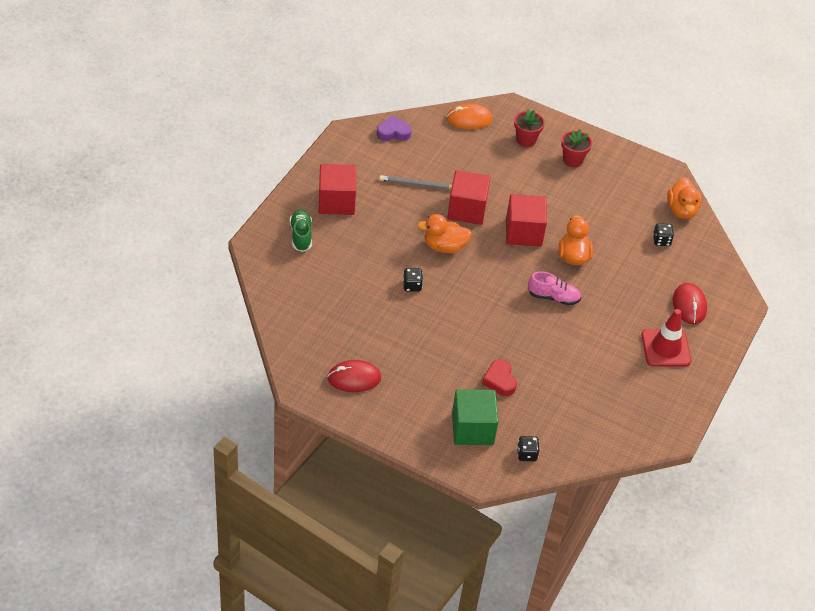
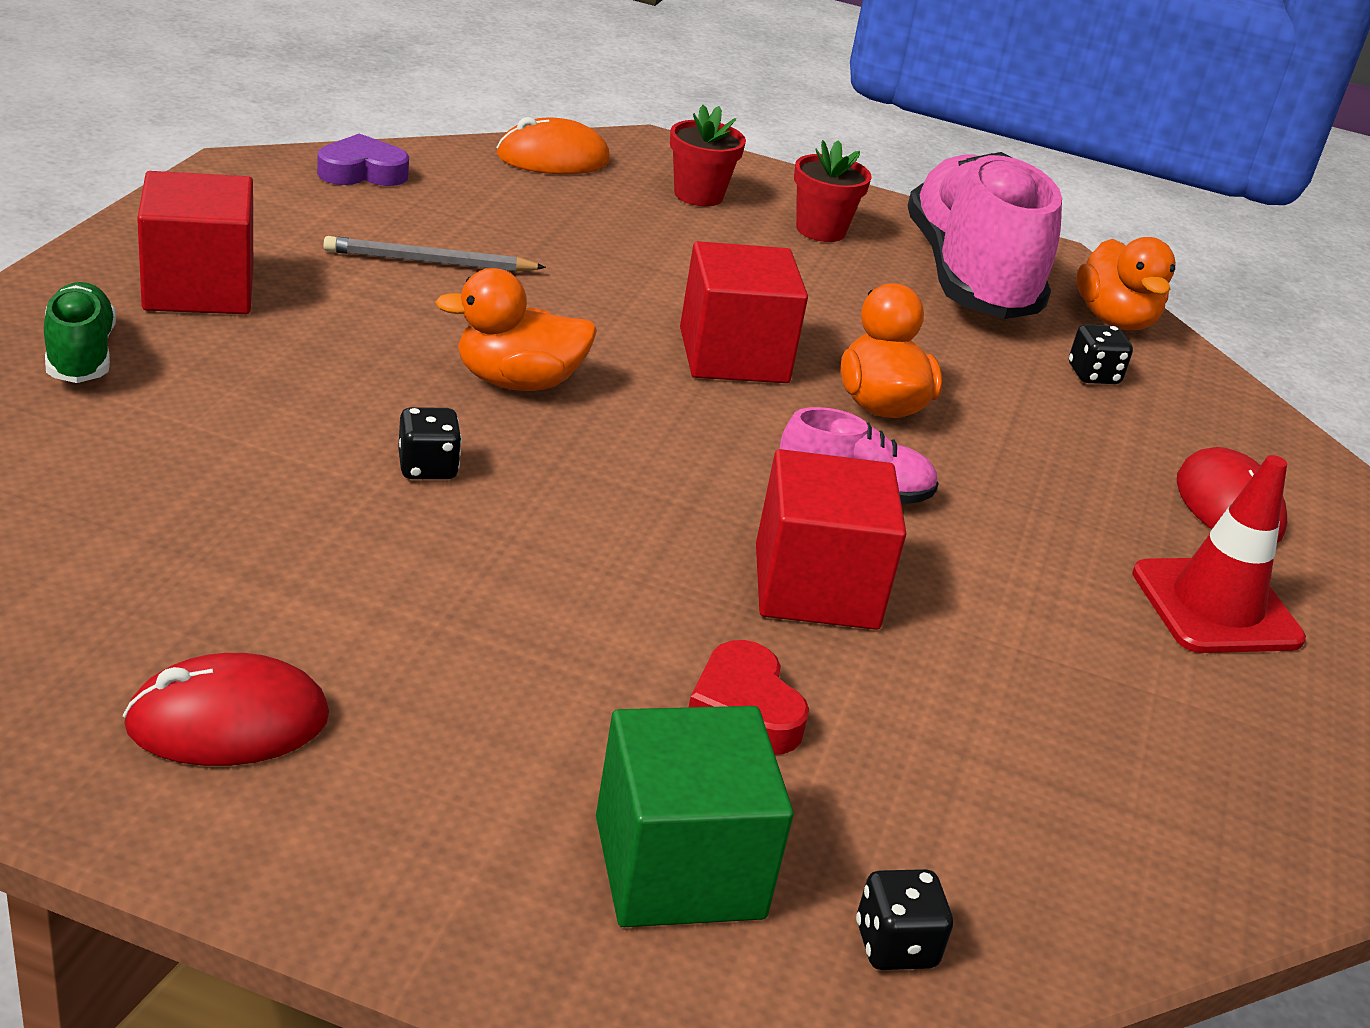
camera: 10 degrees left, 15 degrees down
red cube [447,170,491,225] -> red cube moved to [756,449,906,630]
none -> pink shoe [908,152,1062,319]

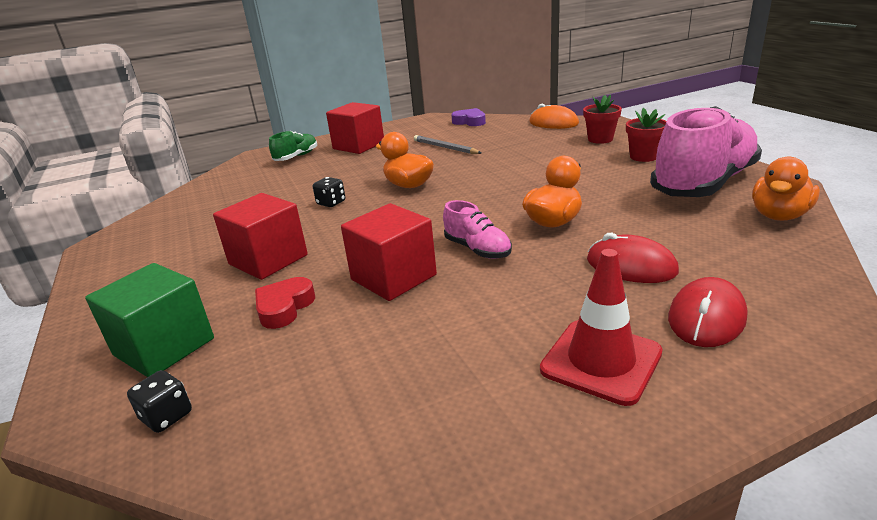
camera: 55 degrees right, 5 degrees down
red mouse [123,653,329,766] -> red mouse moved to [587,233,679,283]
red cube [680,241,808,383] -> red cube moved to [213,193,308,280]
black dice [1069,324,1133,384] -> none

